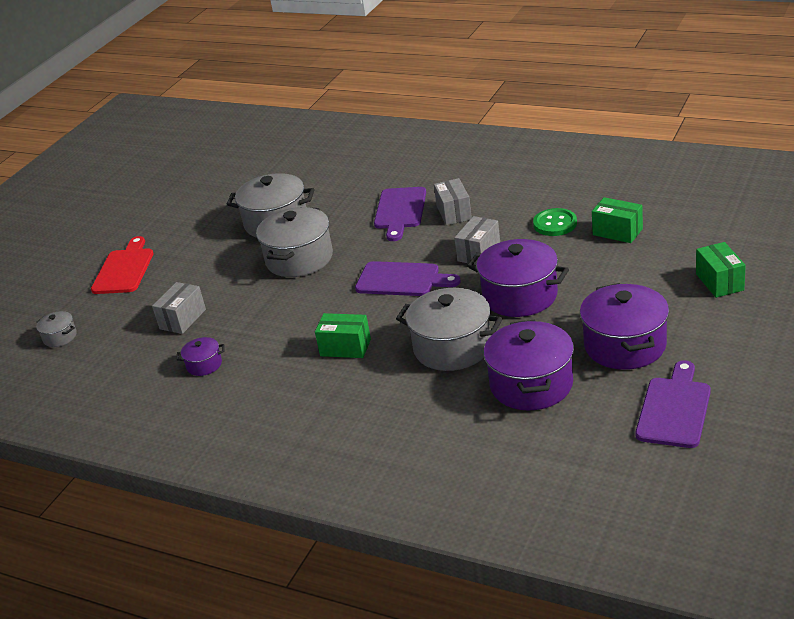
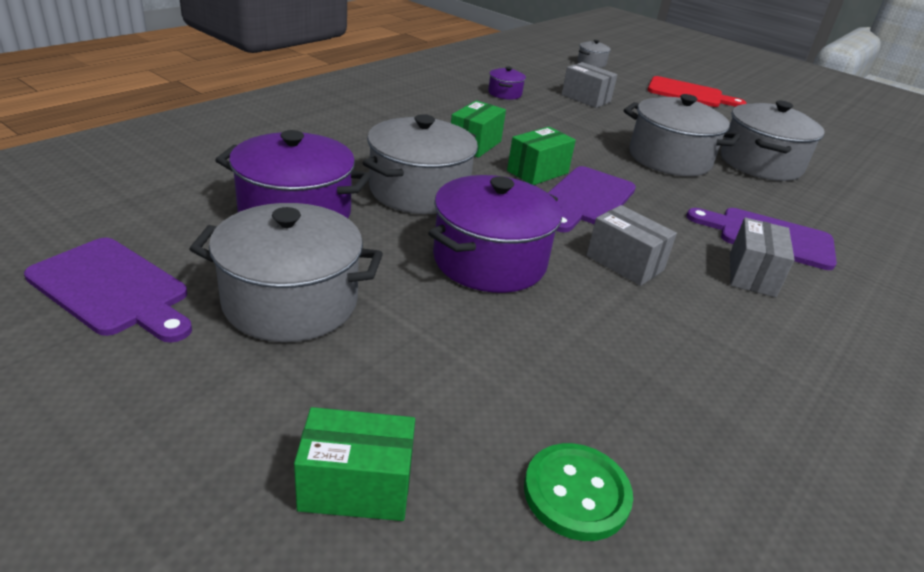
camera: 95 degrees right, 0 degrees up
grey box [434,178,472,226] -> grey box turned 75 degrees counterclockwise [730,217,795,297]
green button [533,208,577,236] -> green button moved to [524,443,633,541]
purple pot [580,283,669,370] -> grey pot [190,203,383,342]
green box [592,197,643,243] -> green box moved to [507,127,576,185]

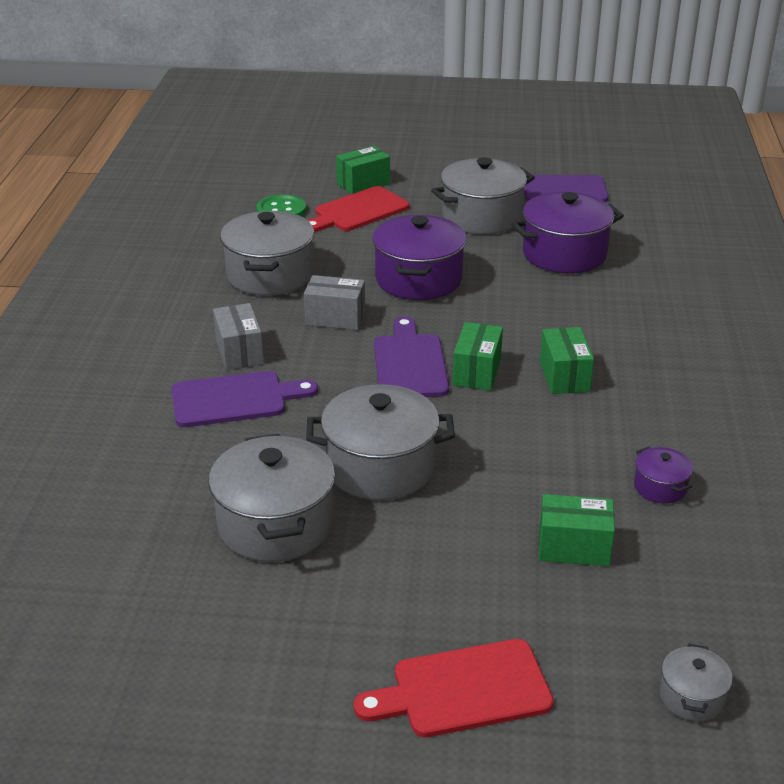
camera: 150 degrees right, 0 degrees up
grey pot [362,114,478,214] -> grey pot moved to [220,211,314,296]
grey box [562,62,617,108] -> green box [539,494,615,566]
none -> red cutting board [308,186,409,232]

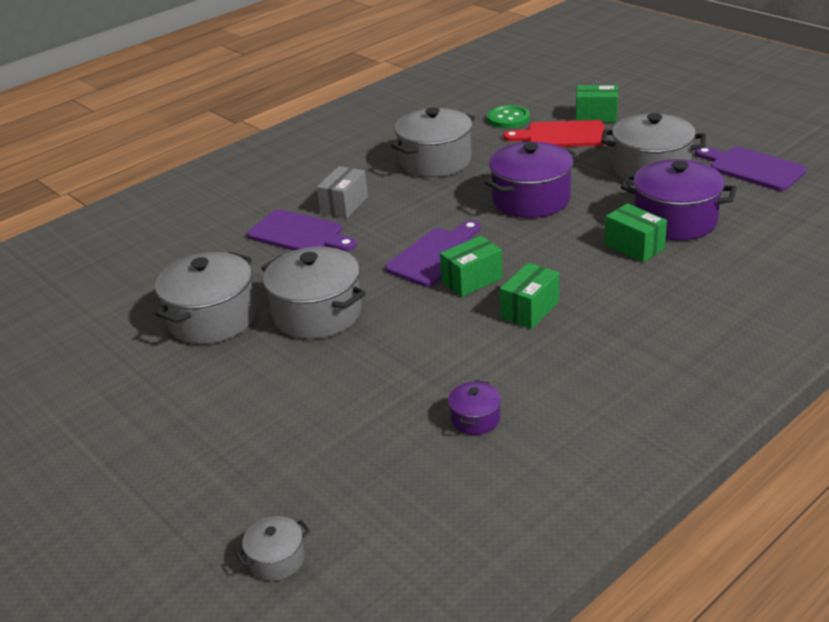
camera: 45 degrees right, 0 degrees up
grey box [304,275,365,330] -> none
red cutting board [354,639,554,737] -> none
green box [539,494,615,566] -> green box moved to [605,203,667,263]

